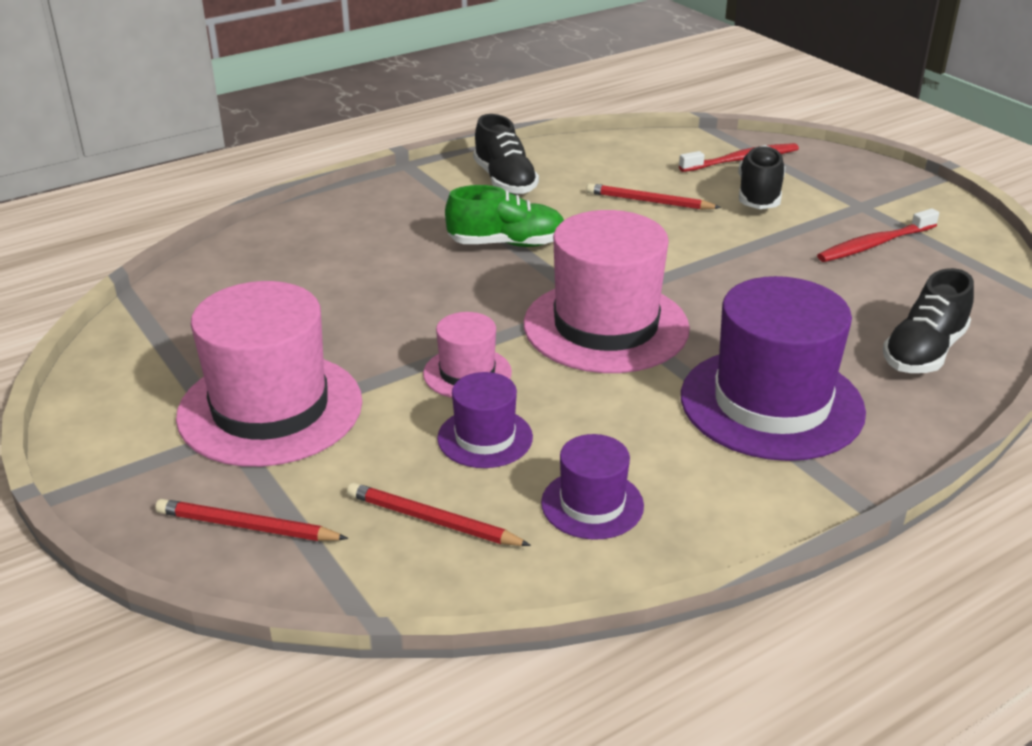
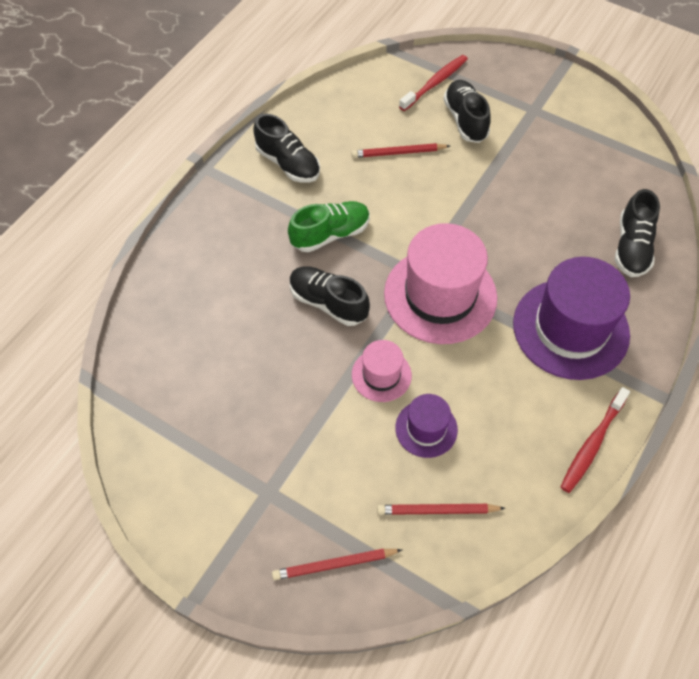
camera: 25 degrees left, 25 degrees up
pink hat [176,281,362,467] -> none
purple hat [541,434,644,540] -> none
red toothbrush [817,208,939,262] -> red toothbrush moved to [561,387,630,493]
none -> black shoe [290,267,370,326]

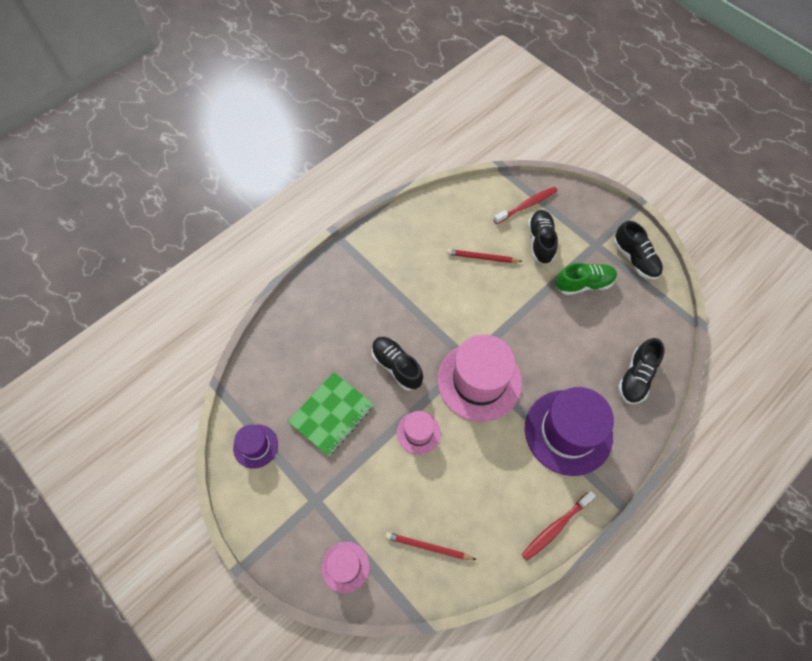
camera: 15 degrees right, 5 degrees up
black shoe [253,114,320,183] -> black shoe moved to [614,221,663,280]
red pencil [272,549,402,580] -> pink hat [321,542,370,593]
green shoe [288,201,370,252] -> green shoe moved to [556,263,617,295]
purple hat [395,394,458,458] -> purple hat moved to [233,424,278,469]
none -> green notebook [288,372,374,456]

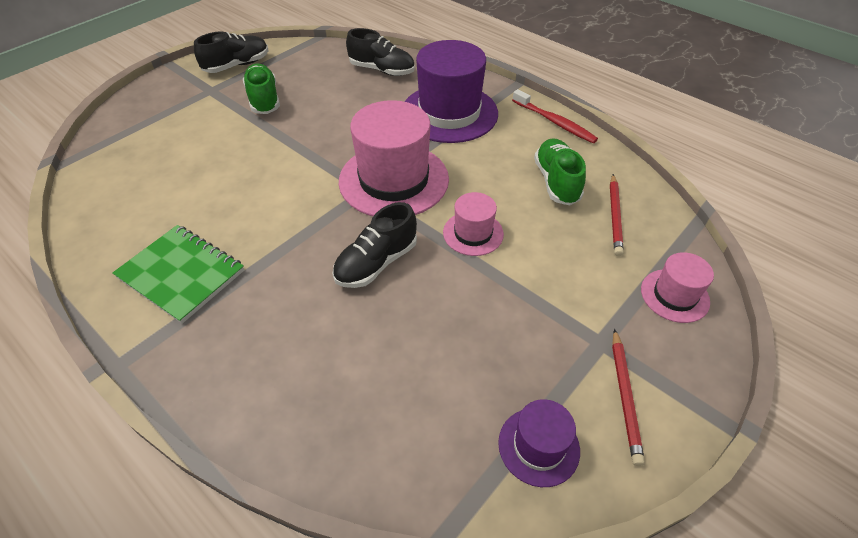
camera: 95 degrees left, 15 degrees down
green notebook [288,372,374,456] -> green notebook moved to [112,225,244,324]
red pencil [447,249,523,263] -> red pencil moved to [612,329,645,466]
red toothbrush [494,187,558,224] -> none
black shoe [528,210,558,265] -> none
none -> green shoe [534,138,586,205]

